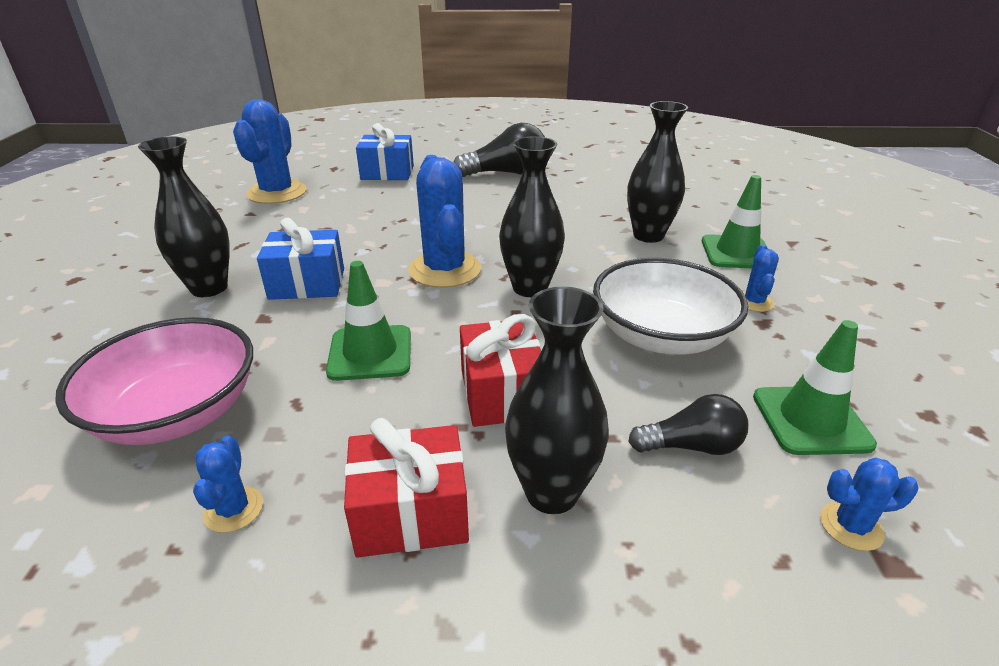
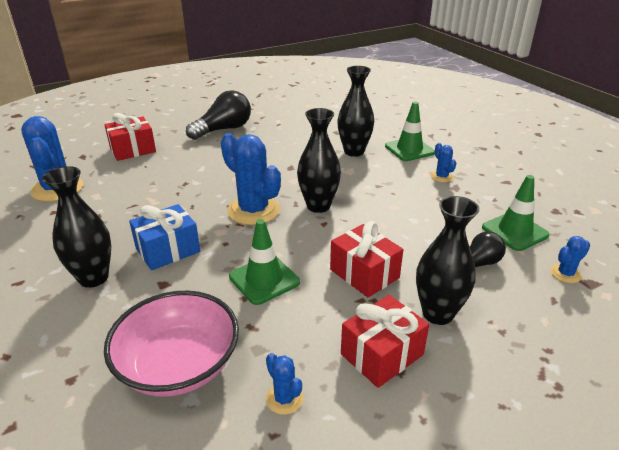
camera: 30 degrees left, 0 degrees up
blue gift [356,123,414,180] -> red gift [104,113,156,161]
white bowl [593,258,748,355] -> none

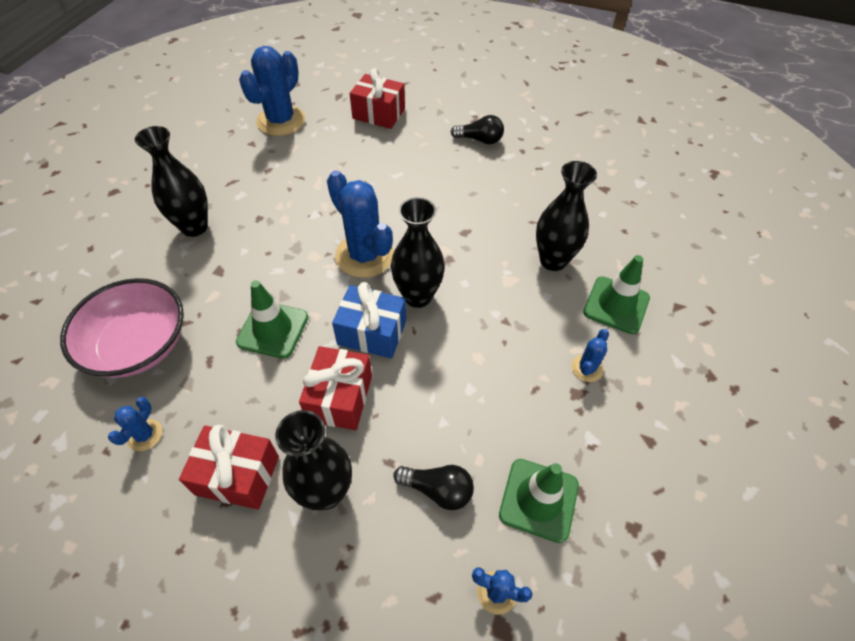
camera: 50 degrees right, 20 degrees up
blue gift [129,204,200,271] -> blue gift moved to [332,282,406,359]
black light bulb [186,90,251,140] -> black light bulb [451,115,504,144], size x0.60
blue cactus [221,133,281,225] -> blue cactus turned 45 degrees counterclockwise [327,170,394,278]

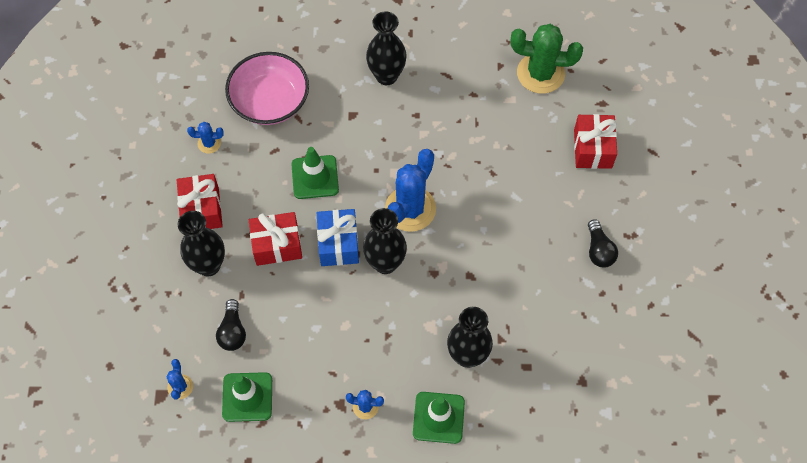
camera: 70 degrees right, 10 degrees up
blue cactus [239,46,305,136] -> green cactus [510,24,583,94]

